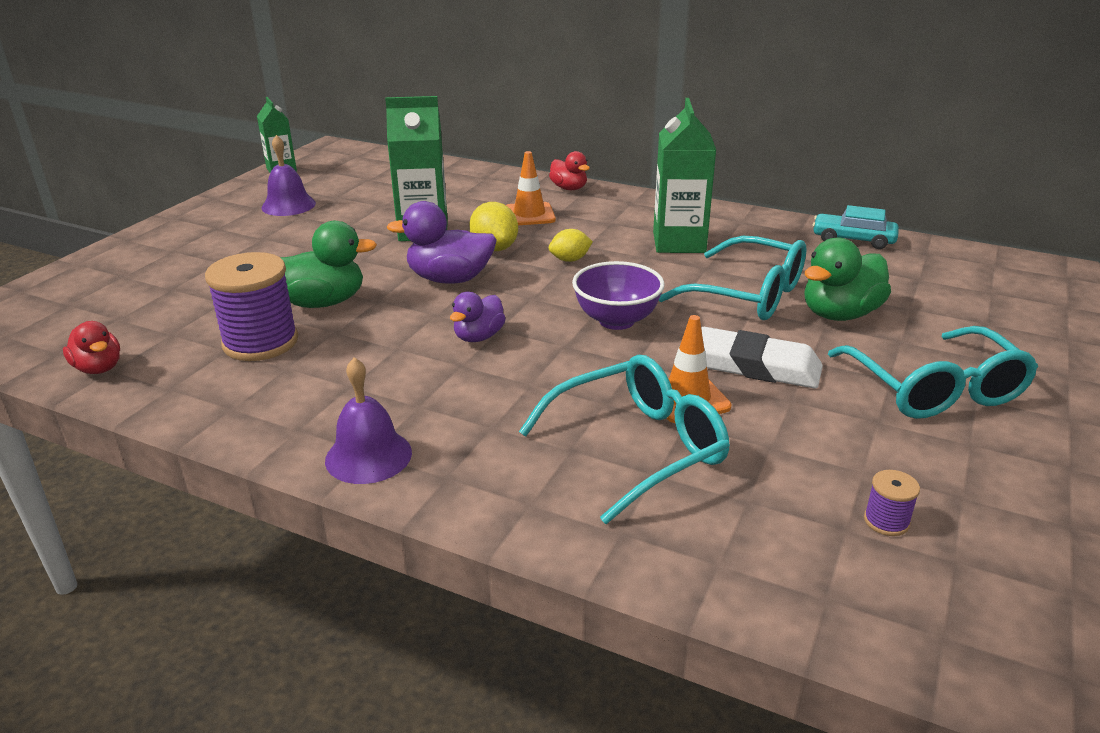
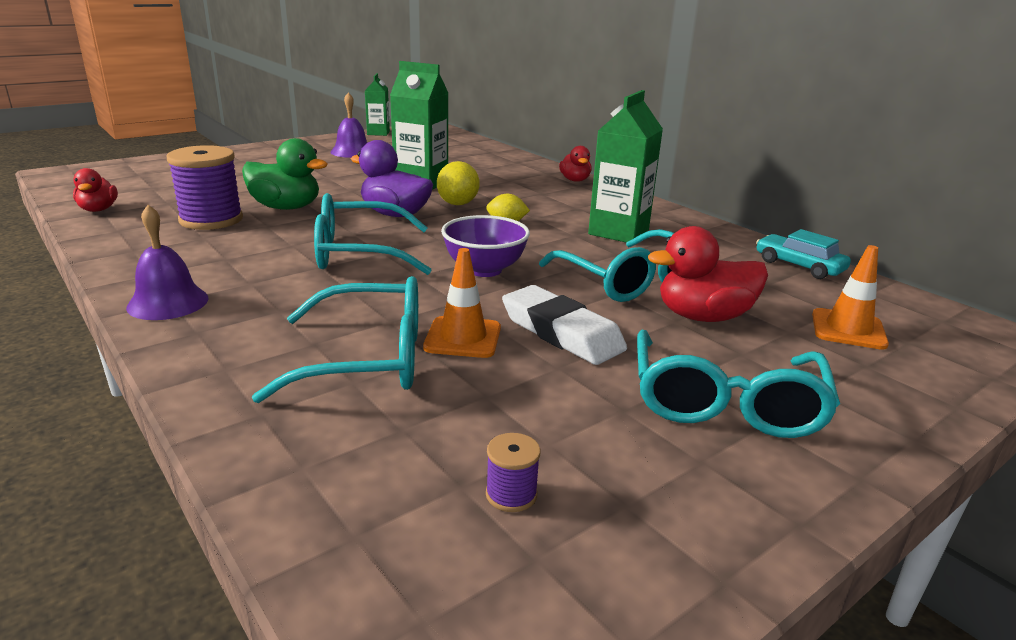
camera: 25 degrees right, 5 degrees down
purple duck [450,292,506,342] -> turquoise glasses [314,193,432,275]
orange traffic cone [506,151,556,225] -> orange traffic cone moved to [812,245,889,350]
green duck [804,237,891,321] -> red duck [648,226,768,322]

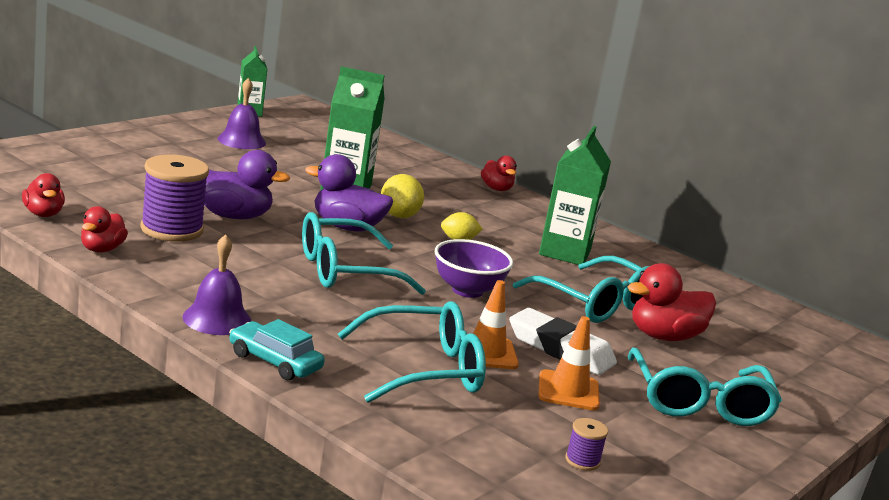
camera: 15 degrees left, 5 degrees down
green duck [242,138,328,210] -> purple duck [204,150,290,219]
turquoise car [756,229,851,279] -> turquoise car moved to [229,319,325,380]
orange traffic cone [812,245,889,350] -> orange traffic cone moved to [538,316,600,411]
none -> red duck [81,206,128,252]

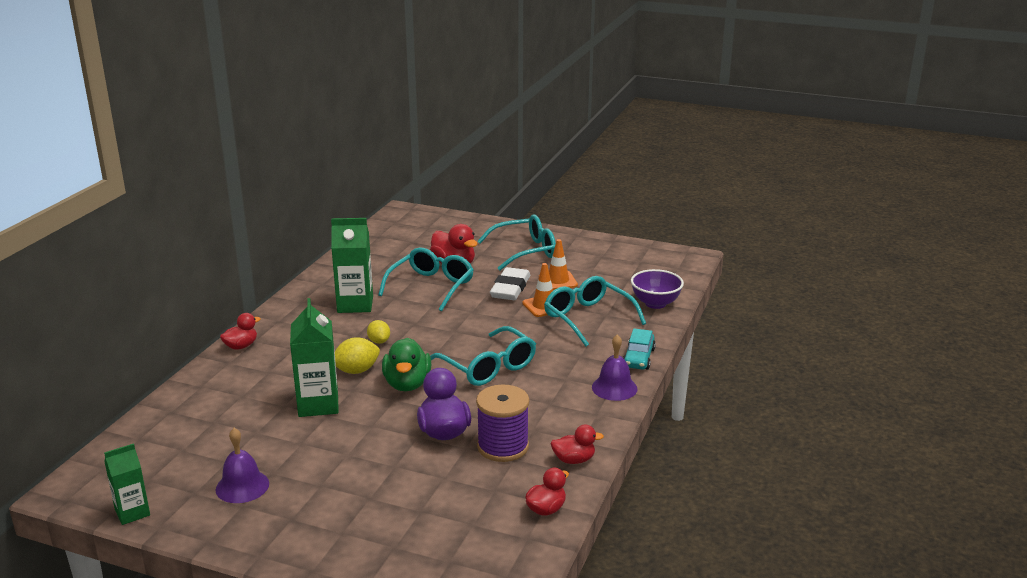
camera: 105 degrees left, 5 degrees up
purple duck [305,154,393,232] -> green duck [382,338,431,391]
purple bowl [435,239,513,298] -> purple bowl moved to [631,269,684,309]
purple spool [565,418,608,471] -> none

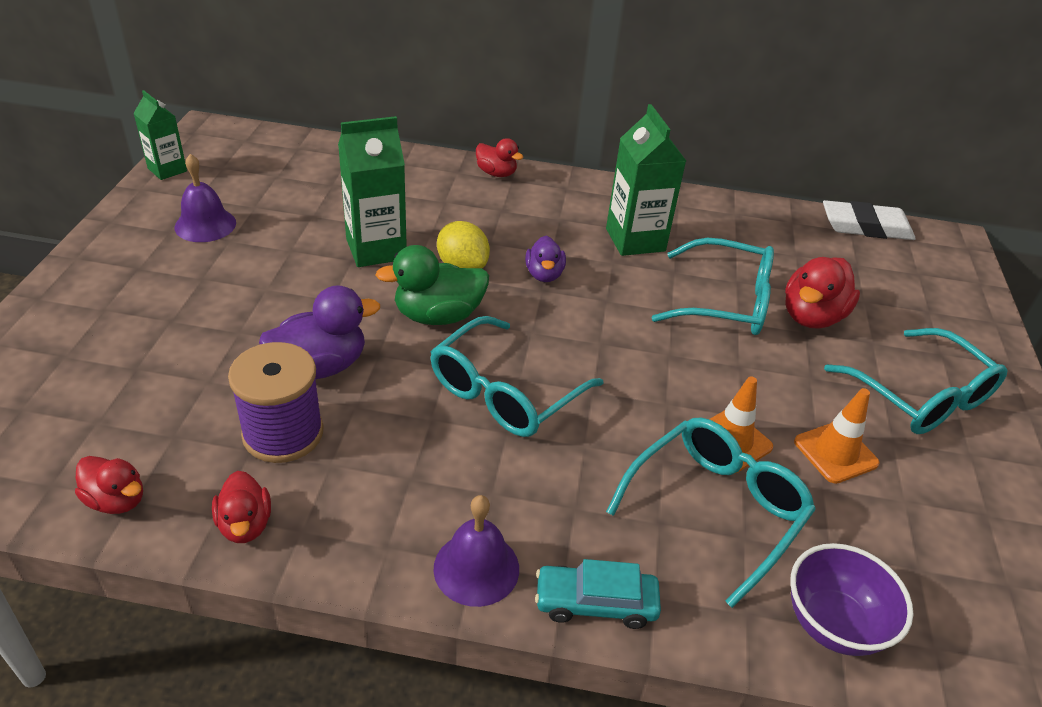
camera: 75 degrees right, 15 degrees up
yellow lemon [367,320,390,344] -> purple duck [525,236,566,282]
white eraser [490,267,530,300] -> white eraser moved to [823,200,916,240]

